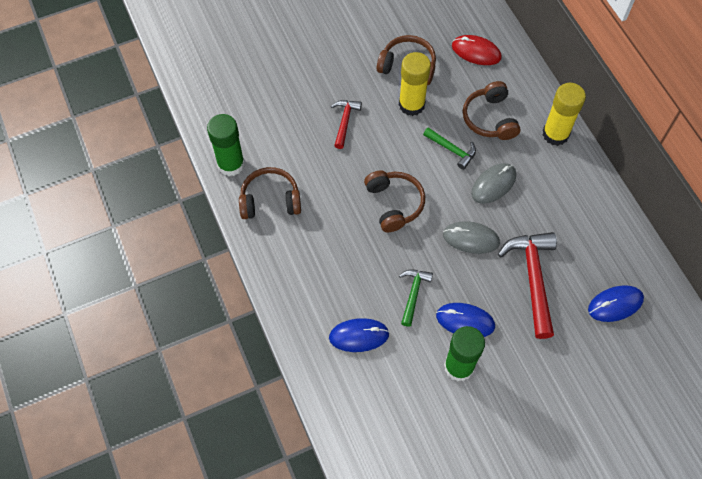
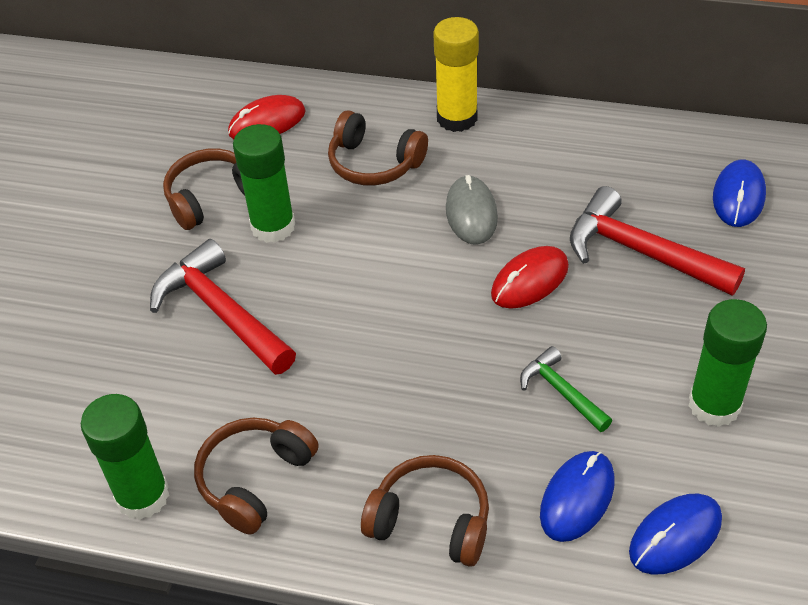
camera: 50 degrees left, 15 degrees down
red hammer [331,100,362,149] -> red hammer [150,239,296,375], size x1.82
brown headphones [364,171,425,232] -> brown headphones moved to [361,455,489,567]
yellow glue stick [399,52,431,116] -> green glue stick [233,124,295,243]
green hammer [423,127,476,170] -> none
blue mouse [436,303,495,337] -> blue mouse moved to [629,494,722,575]
grey mouse [443,221,500,254] -> red mouse [491,246,569,309]

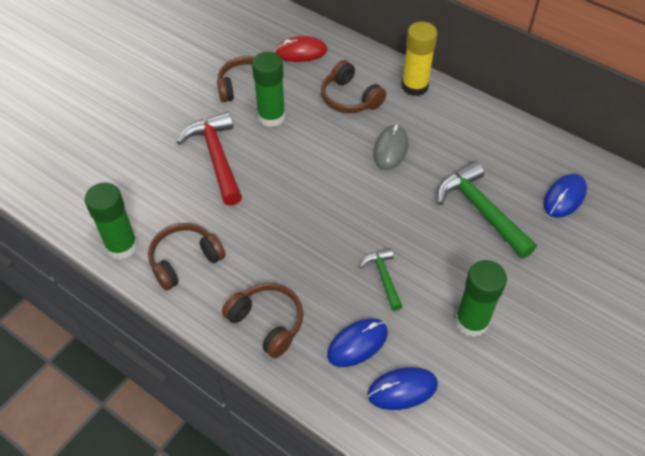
camera: 20 degrees right, 5 degrees up
red mouse [491,246,569,309] -> none
red hammer [570,186,745,296] -> green hammer [437,161,537,259]

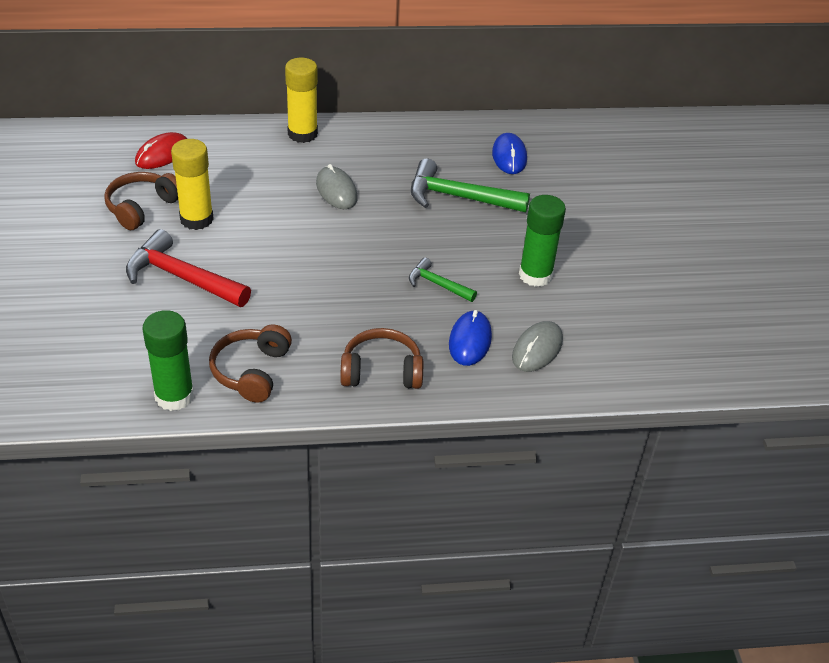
camera: 45 degrees left, 10 degrees down
green glue stick [252,52,286,127] -> yellow glue stick [171,139,214,230]
brown headphones [321,60,386,113] -> none
blue mouse [367,367,438,410] -> grey mouse [512,321,563,372]

